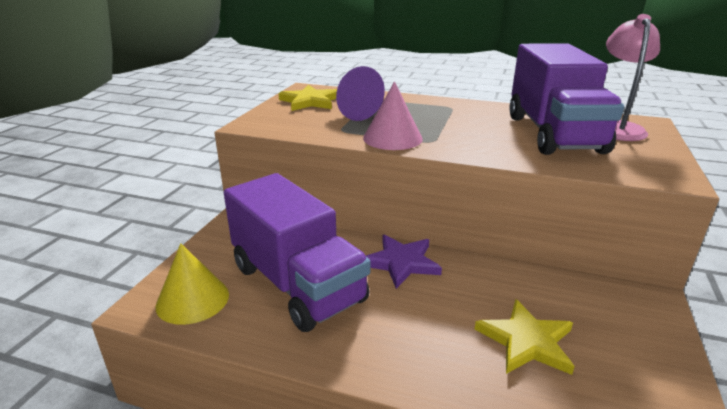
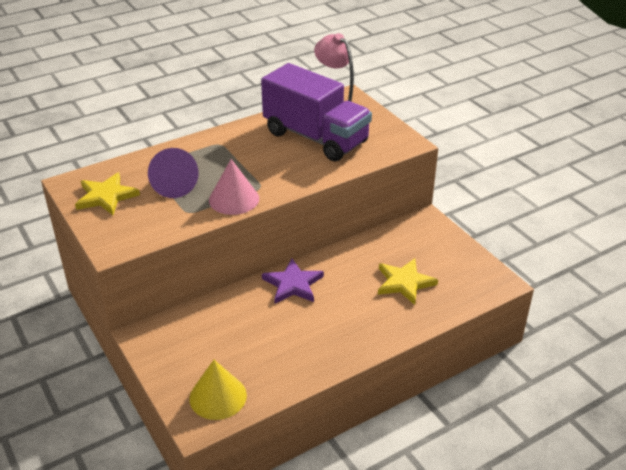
camera: 50 degrees left, 10 degrees up
purple truck [224,173,370,332] -> none

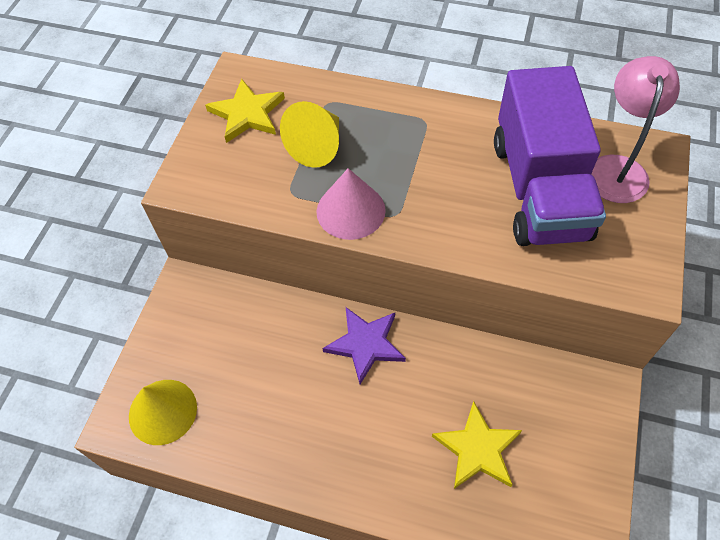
camera: 50 degrees right, 20 degrees up
purple cone [148,148,199,198] -> yellow cone [280,101,339,168]

